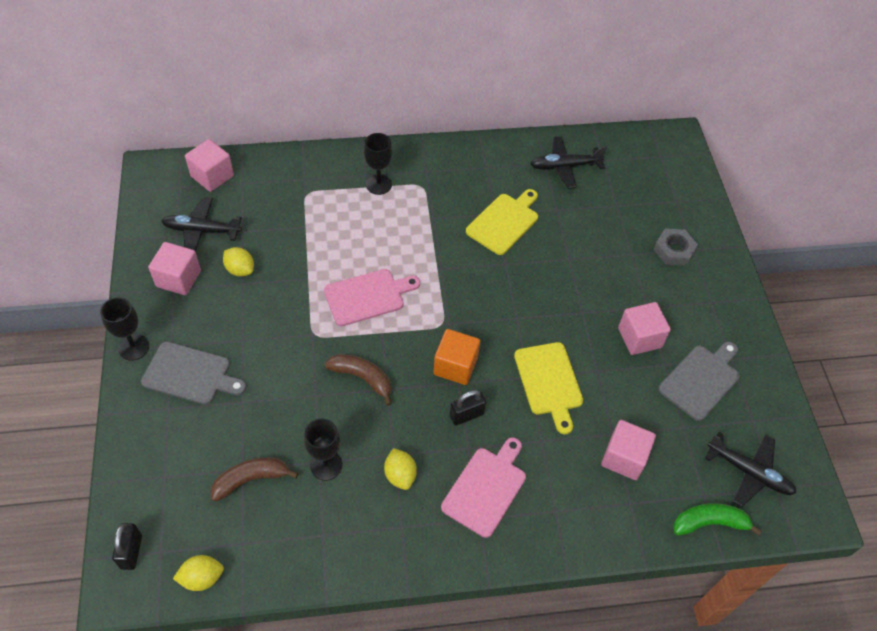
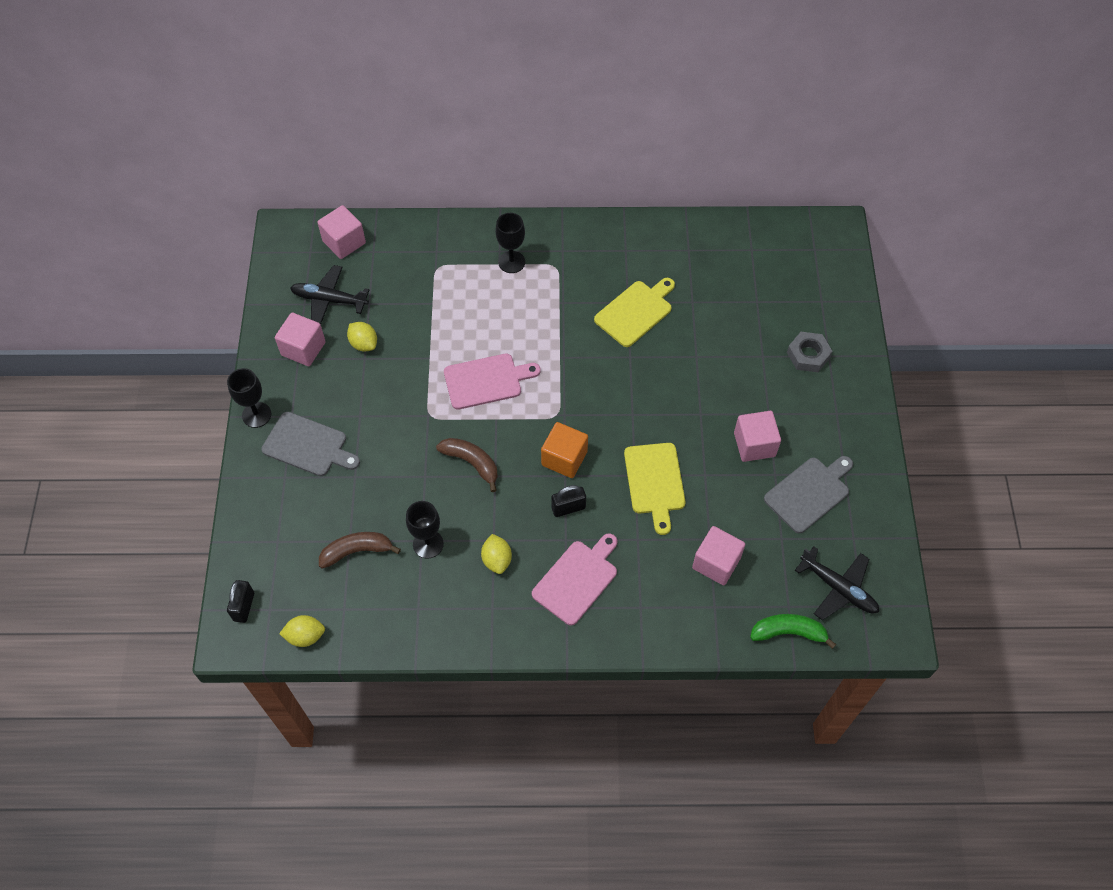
camera: 10 degrees right, 5 degrees up
black plane [530,136,607,189] -> none

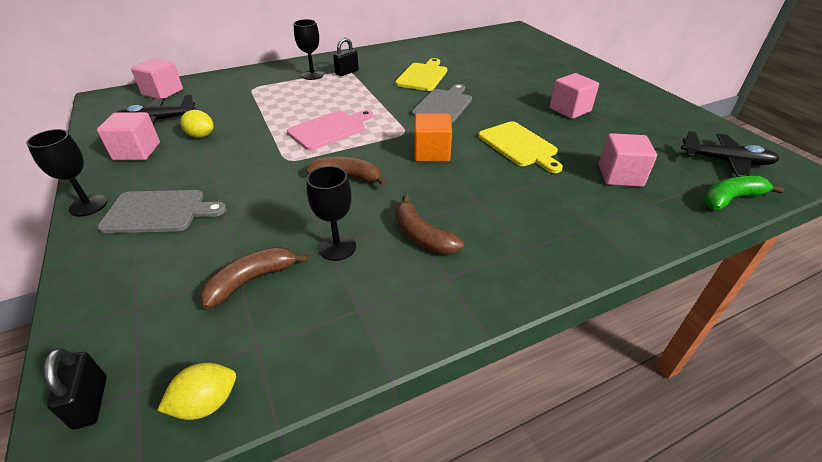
camera: 25 degrees left, 20 degrees down
yellow lemon [481,534,512,574] -> brown banana [395,195,464,254]
pink cutting board [532,533,618,626] -> none
black padlock [551,485,586,517] -> black padlock moved to [333,38,359,76]
grey cutting board [764,456,853,533] -> grey cutting board moved to [412,84,472,124]
grey nut [787,332,832,372] -> none

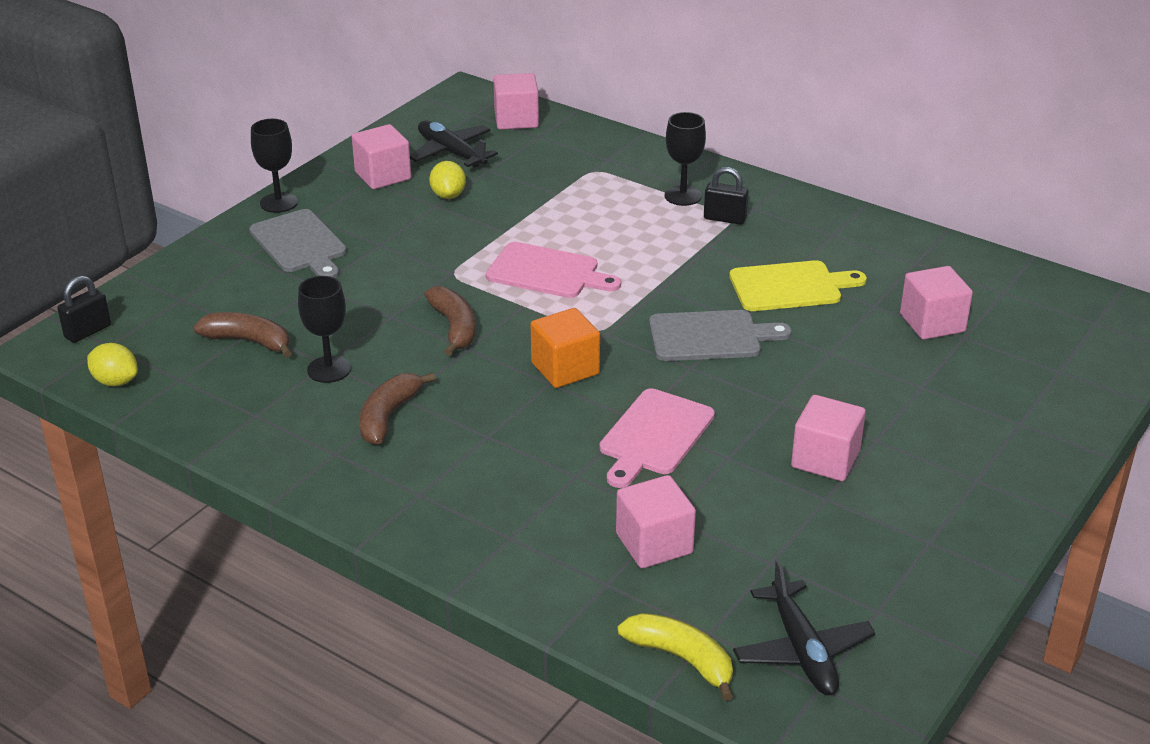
camera: 60 degrees right, 5 degrees down
yellow cutting board [478,121,563,173] -> pink cutting board [600,388,715,488]
green banana [704,176,785,210] -> yellow banana [618,613,733,701]
none -> pink cube [900,266,973,340]

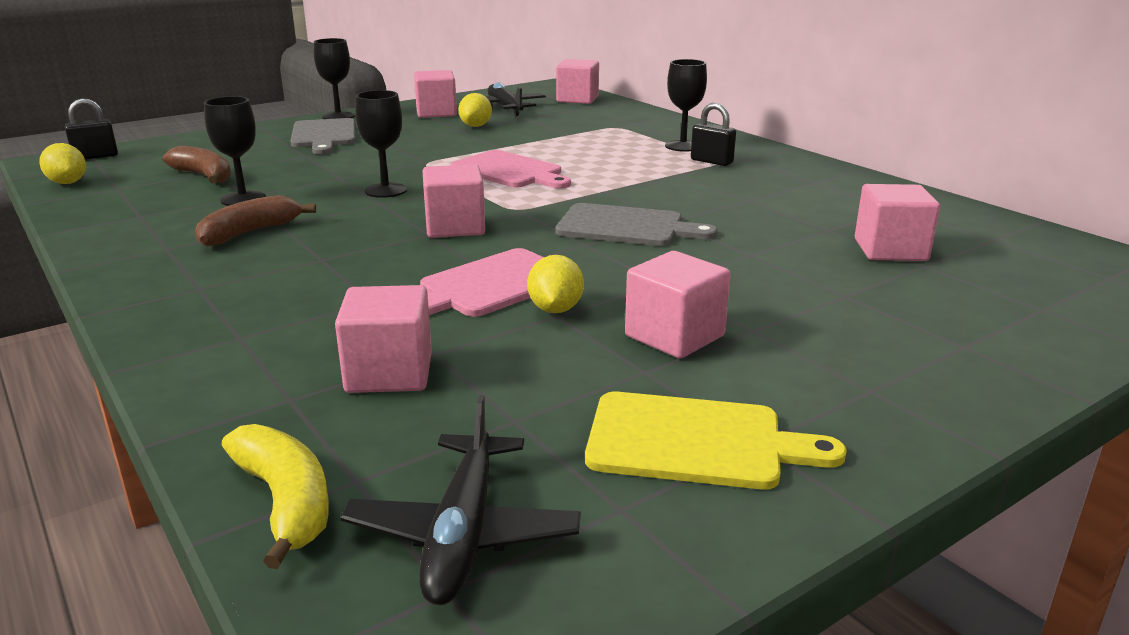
camera: 20 degrees right, 10 degrees down
brown banana [424,286,475,356] -> black goblet [355,90,407,198]
orange cube [531,308,600,388] -> pink cube [423,164,485,238]
yellow cutting board [729,260,867,311] -> yellow cutting board moved to [585,392,847,490]
none -> yellow lemon [527,255,584,313]

